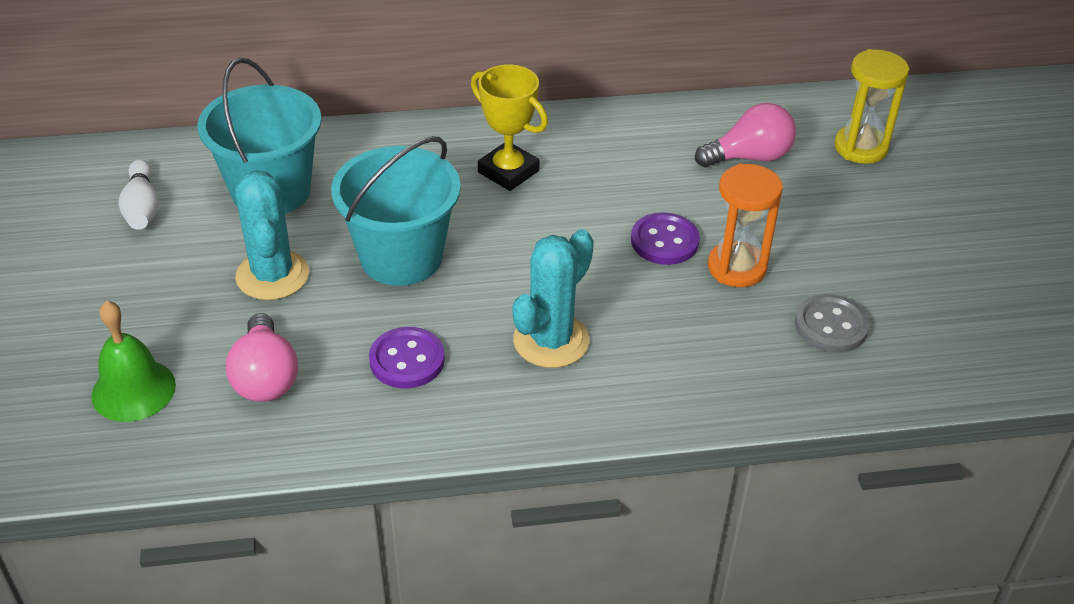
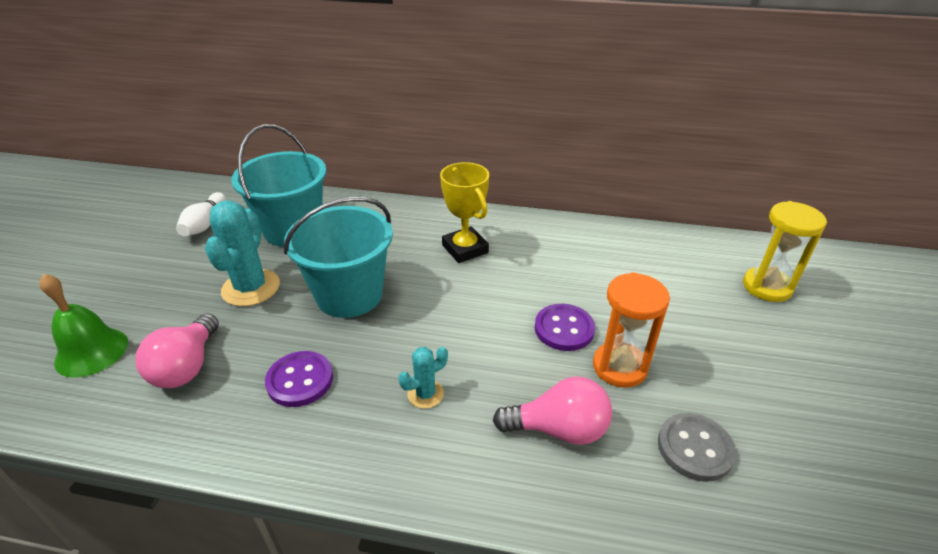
camera: 20 degrees right, 5 degrees down
turquoise cactus [513,229,594,368] -> turquoise cactus [398,347,448,409], size x0.53
pink light bulb [695,103,796,167] -> pink light bulb moved to [493,376,612,445]

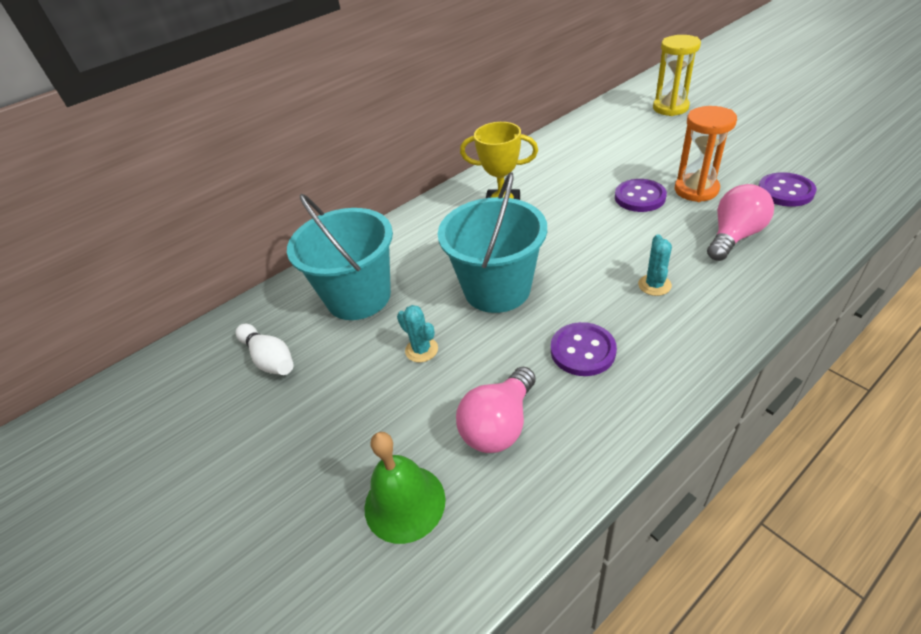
camera: 45 degrees left, 5 degrees up
pink light bulb [135,313,219,388] -> pink light bulb turned 75 degrees clockwise [456,367,536,453]
turquoise cactus [205,200,280,306] -> turquoise cactus [397,305,438,362], size x0.53
grey button [658,413,736,482] -> purple button [758,172,817,207]

